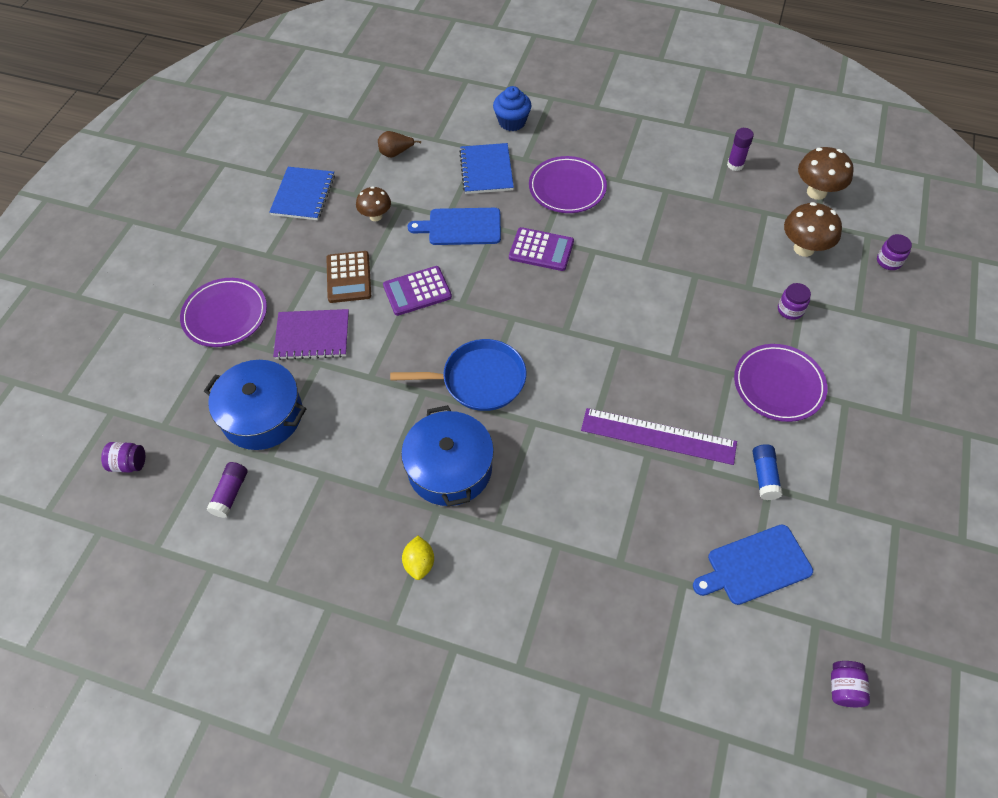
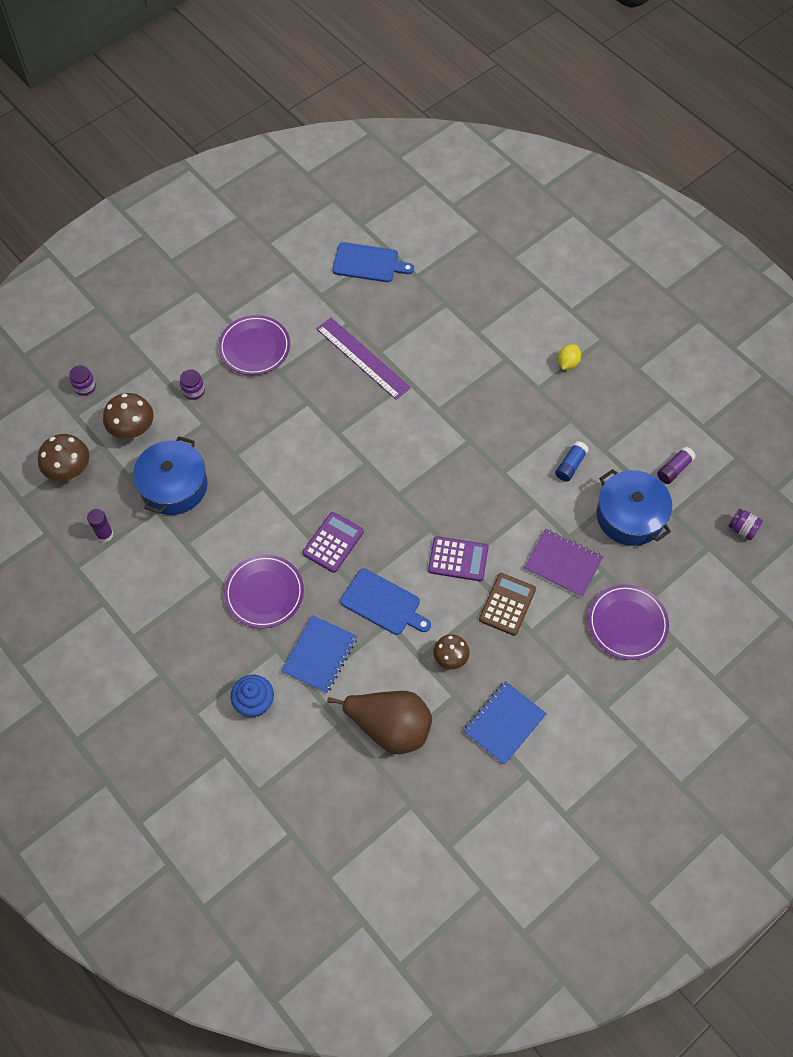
camera: 150 degrees left, 5 degrees up
brown pear [378,131,421,158] -> brown pear [327,691,432,754], size x2.21
blue pan [390,339,526,411] -> none
blue pot [401,405,494,506] -> blue pot moved to [133,436,207,515]
purple calculator [509,227,574,271] -> purple calculator turned 75 degrees clockwise [303,512,364,573]
blue glue stick [753,444,783,500] -> blue glue stick moved to [555,441,589,482]
purple jar [831,661,870,707] -> none

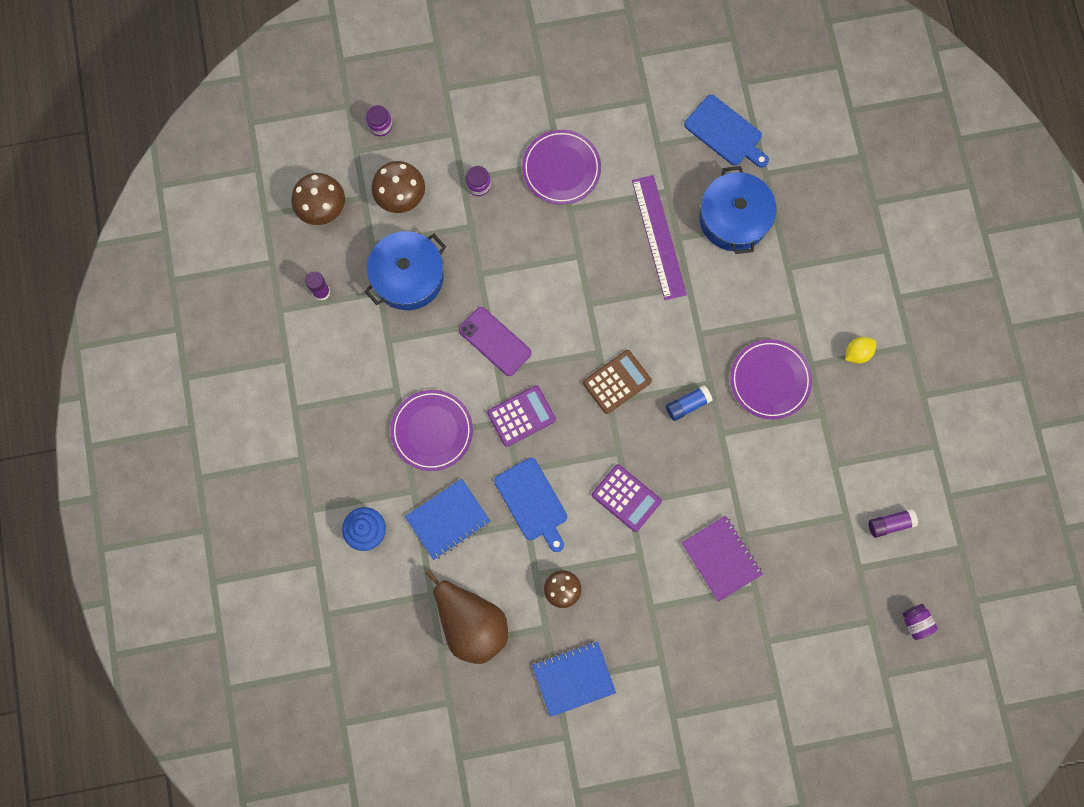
camera: 30 degrees right, 15 degrees up
brown calculator [479,573,536,636] -> brown calculator moved to [583,350,652,414]
blue glue stick [555,441,589,482] -> blue glue stick moved to [666,385,713,421]
purple plate [588,584,669,660] -> purple plate moved to [730,339,812,420]
blue pot [597,469,672,546] -> blue pot moved to [699,166,776,254]
none -> purple phone [459,307,532,376]

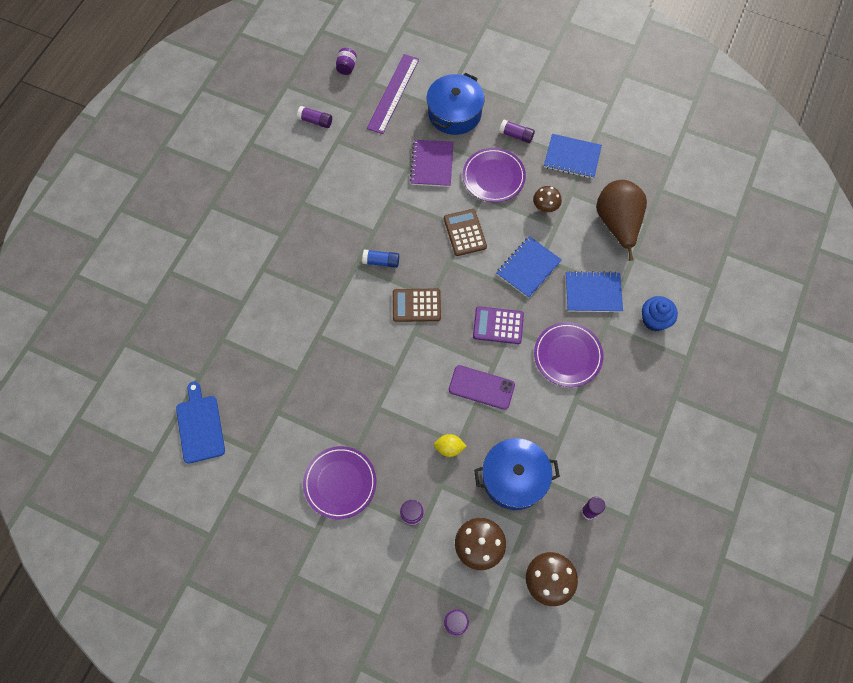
camera: 145 degrees left, 10 degrees down
purple phone [459,307,532,376] -> purple phone turned 60 degrees counterclockwise [449,365,515,410]
blue cutting board [494,458,567,552] -> blue notebook [496,236,562,298]
purple calculator [592,464,662,532] -> brown calculator [444,209,487,256]
purple ruler [632,175,687,300] -> purple ruler moved to [367,54,419,134]
blue pot [699,166,776,254] -> blue pot moved to [427,73,485,135]
purple plate [730,339,812,420] -> purple plate moved to [463,148,526,202]
yellow lemon [845,337,876,364] -> yellow lemon moved to [434,434,467,457]
none -> purple glue stick [499,120,535,143]

